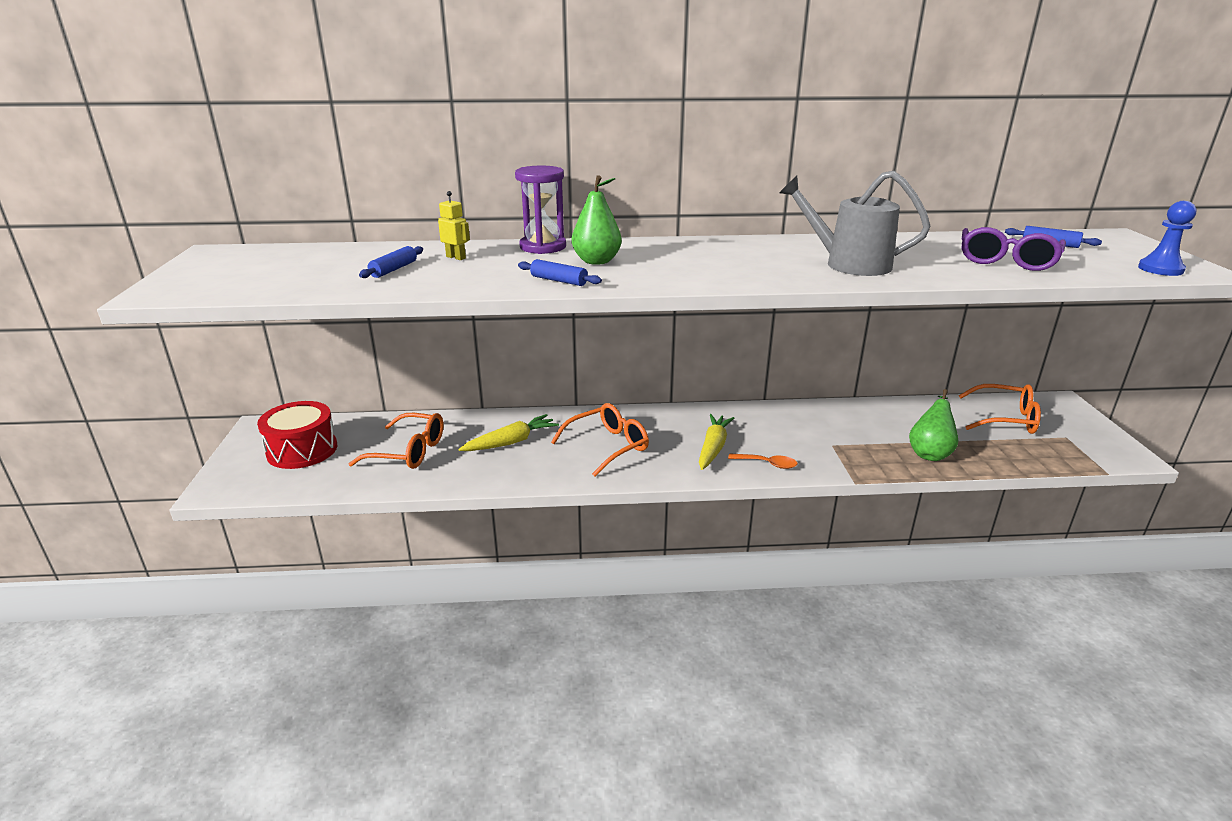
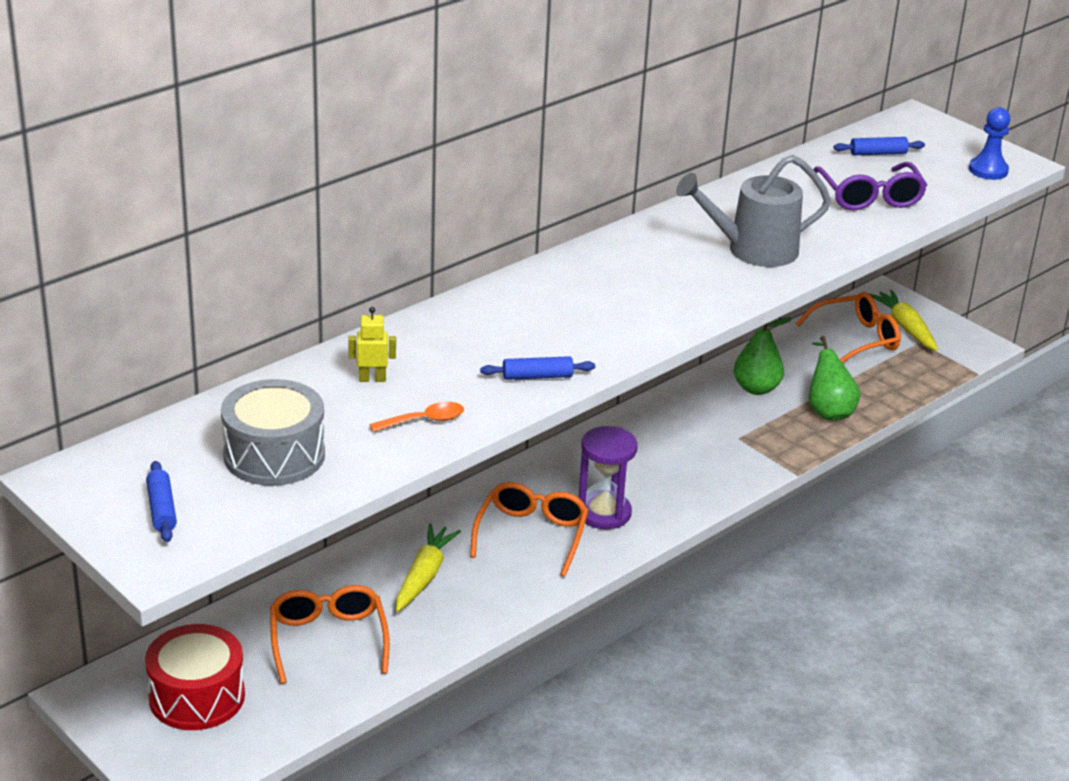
camera: 40 degrees left, 5 degrees up
orange glasses [349,413,444,469] -> orange glasses turned 75 degrees counterclockwise [270,585,390,684]
blue rolling pin [359,246,423,278] -> blue rolling pin moved to [146,461,177,542]
purple hourglass [515,166,566,254] -> purple hourglass moved to [579,426,638,529]
green pear [572,175,622,265] -> green pear moved to [734,317,792,395]
yellow carrot [699,414,734,470] -> yellow carrot moved to [870,290,938,351]
orange spoon [728,454,798,469] -> orange spoon moved to [369,402,464,432]
none -> grey drum [221,379,325,486]

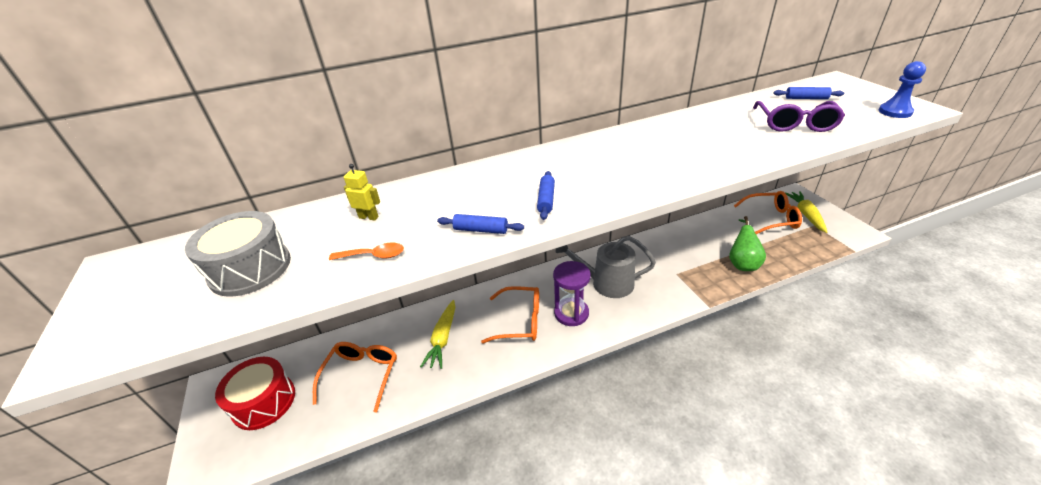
camera: 25 degrees right, 5 degrees up
blue rolling pin [146,461,177,542] -> blue rolling pin moved to [537,171,555,220]
yellow carrot [396,524,461,612] -> yellow carrot turned 150 degrees clockwise [420,300,455,369]
orange glasses [470,482,589,577] -> orange glasses turned 60 degrees clockwise [481,286,539,344]
grey watering can [676,155,831,267] -> grey watering can moved to [556,236,656,298]
green pear [734,317,792,395] -> none

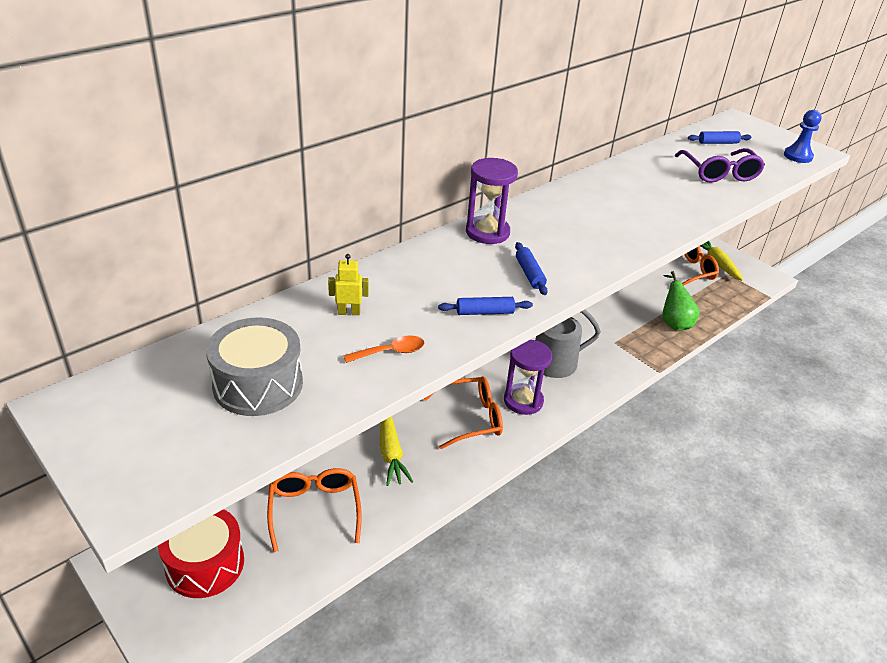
camera: 25 degrees left, 0 degrees up
none -> purple hourglass [466,158,518,244]

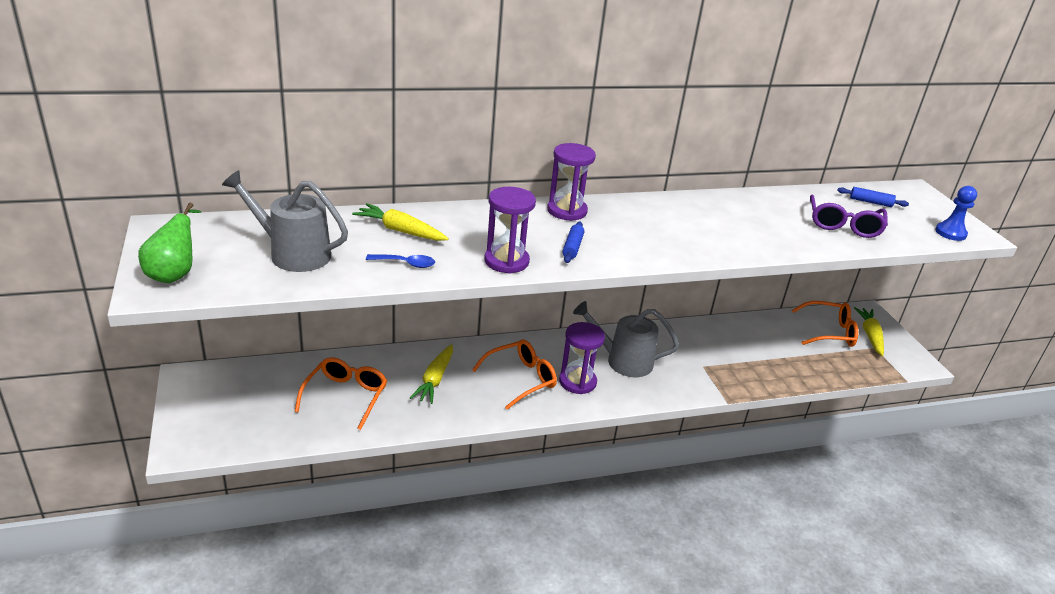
camera: 25 degrees right, 5 degrees down
red drum [158,509,244,598] -> none
grey drum [206,317,303,416] -> grey watering can [222,170,348,272]
yellow robot [328,254,369,315] -> yellow carrot [352,203,449,241]
orange spoon [344,336,425,363] -> blue spoon [366,254,435,268]
orange glasses [424,376,503,449] -> orange glasses turned 45 degrees counterclockwise [472,339,557,410]
blue rolling pin [438,297,533,315] -> purple hourglass [484,187,536,273]
green pear [662,271,700,331] -> green pear moved to [138,202,202,283]

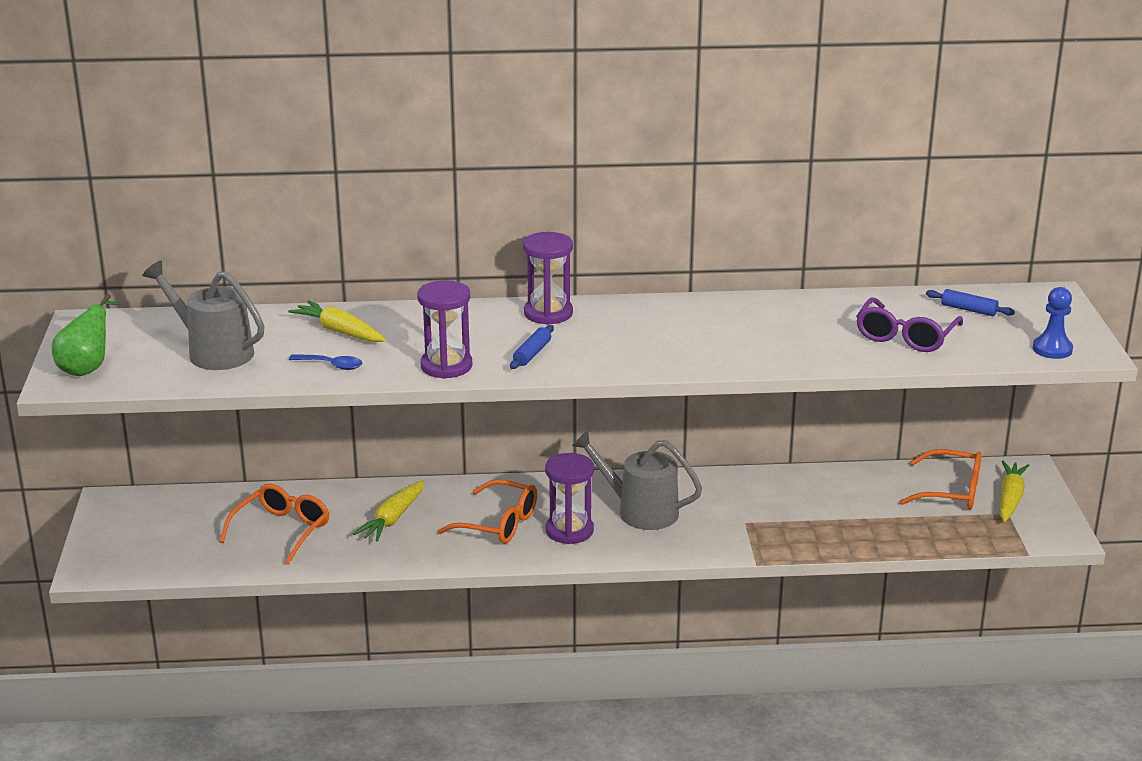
camera: 15 degrees right, 5 degrees down
orange glasses [472,339,557,410] -> orange glasses turned 45 degrees clockwise [438,479,537,544]

